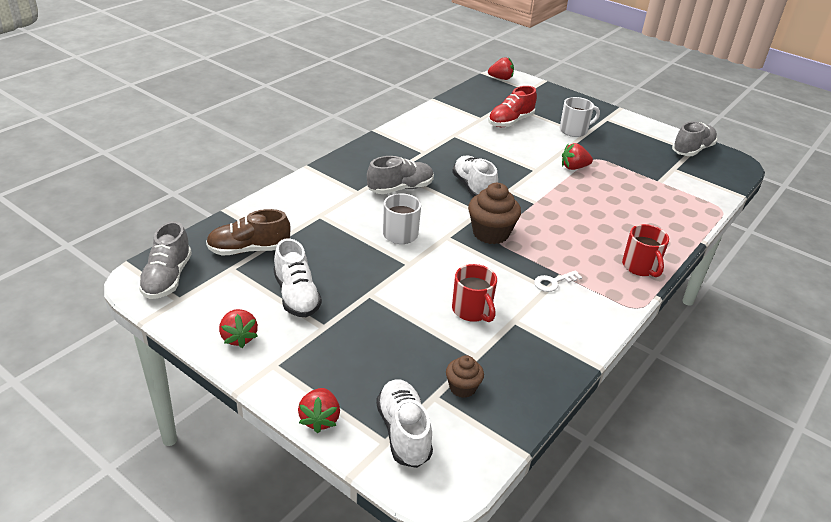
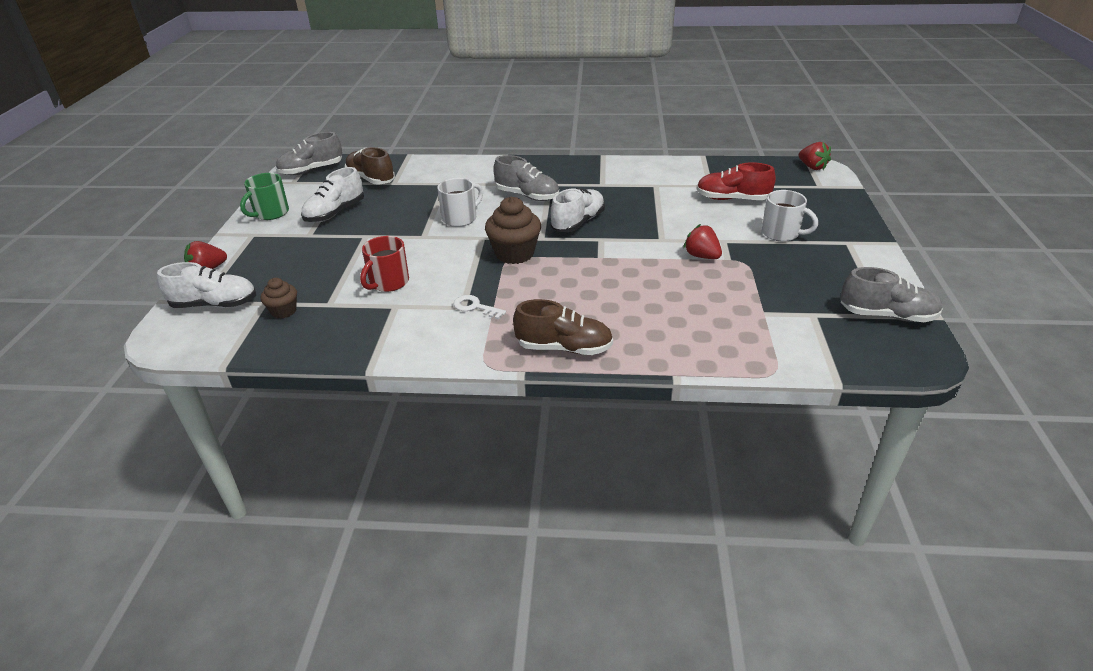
camera: 60 degrees right, 0 degrees up
red strawberry [219,309,258,348] -> green mug [240,173,289,220]
white shoe [376,379,433,468] -> white shoe turned 45 degrees clockwise [157,262,256,308]
red mug [622,224,669,277] -> brown shoe [513,299,613,355]

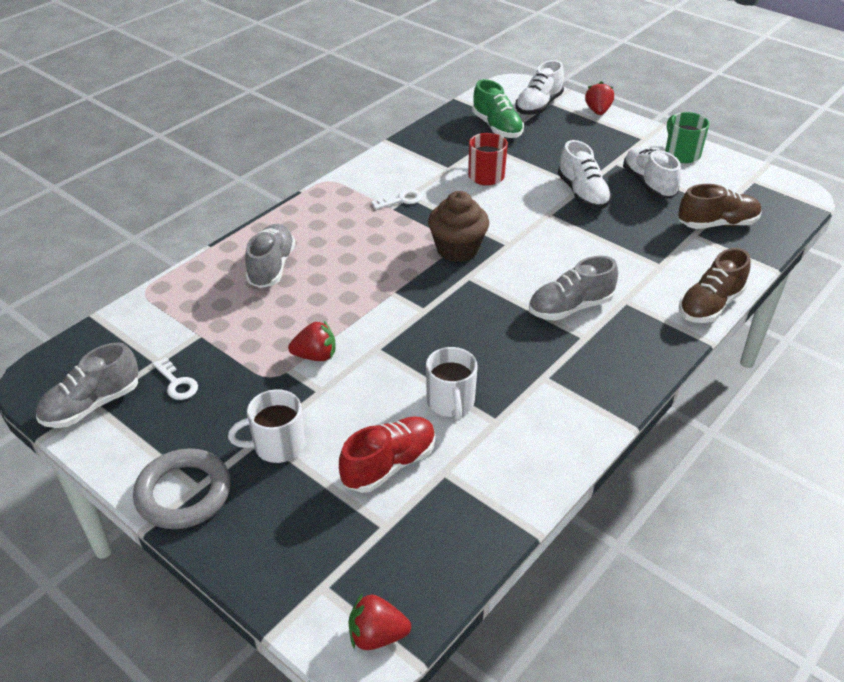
camera: 125 degrees right, 5 degrees up
brown cupcake [260,278,297,319] -> green shoe [472,79,524,138]
grey shoe [276,132,342,175] -> grey shoe moved to [245,224,296,288]
white mug [437,178,483,227] -> white mug moved to [426,347,478,421]
brown shoe [513,299,613,355] -> brown shoe moved to [679,248,751,323]
white shoe [550,188,605,232] -> white shoe moved to [558,140,612,209]
none -> grey ring [133,448,231,529]
none -> white key [153,357,198,400]

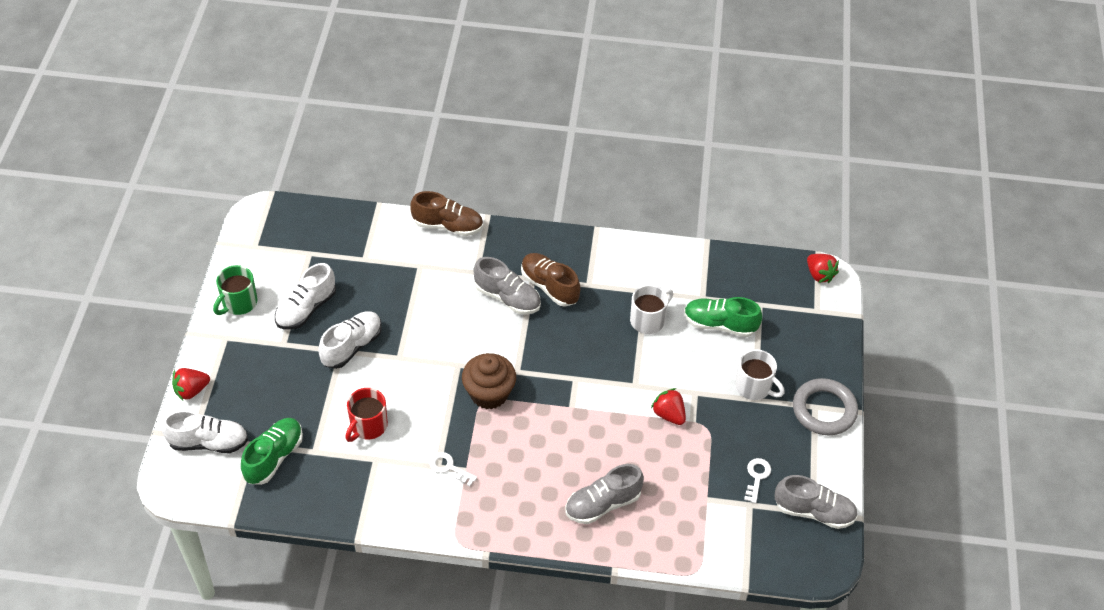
camera: 125 degrees left, 10 degrees up
red shoe [339,416,436,493] -> green shoe [684,297,762,337]
brown shoe [678,184,762,229] -> brown shoe moved to [521,253,581,307]

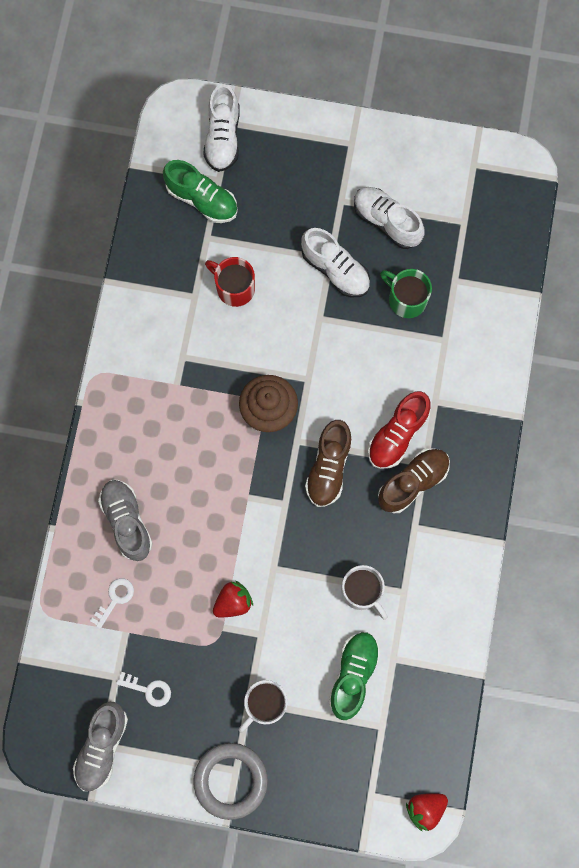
camera: 95 degrees right, 25 degrees up
red strawberry [172,368,210,400] -> none
green mug [213,265,257,315] -> green mug moved to [380,269,432,318]
brown shoe [410,191,483,236] -> brown shoe moved to [305,420,352,507]
white key [430,452,477,487] -> white key moved to [90,578,134,629]
grey shoe [473,257,541,314] -> red shoe [368,391,430,469]

